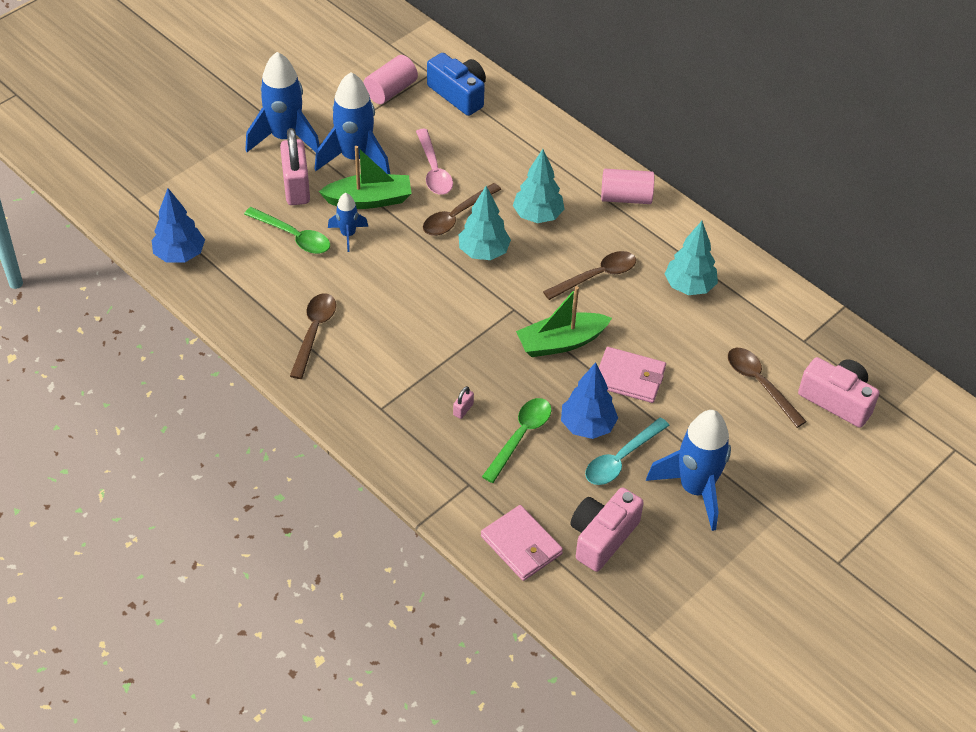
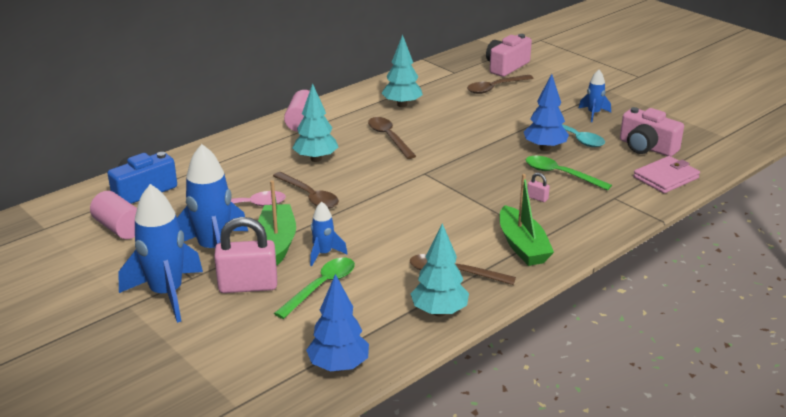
camera: 85 degrees left, 20 degrees down
turquoise tree [459,186,511,260] -> turquoise tree moved to [411,223,469,317]
green boat [516,286,612,357] -> green boat moved to [500,174,554,266]
pink wallet [599,347,666,403] -> none
blue rocket [646,410,731,531] -> blue rocket [578,70,611,122], size x0.51

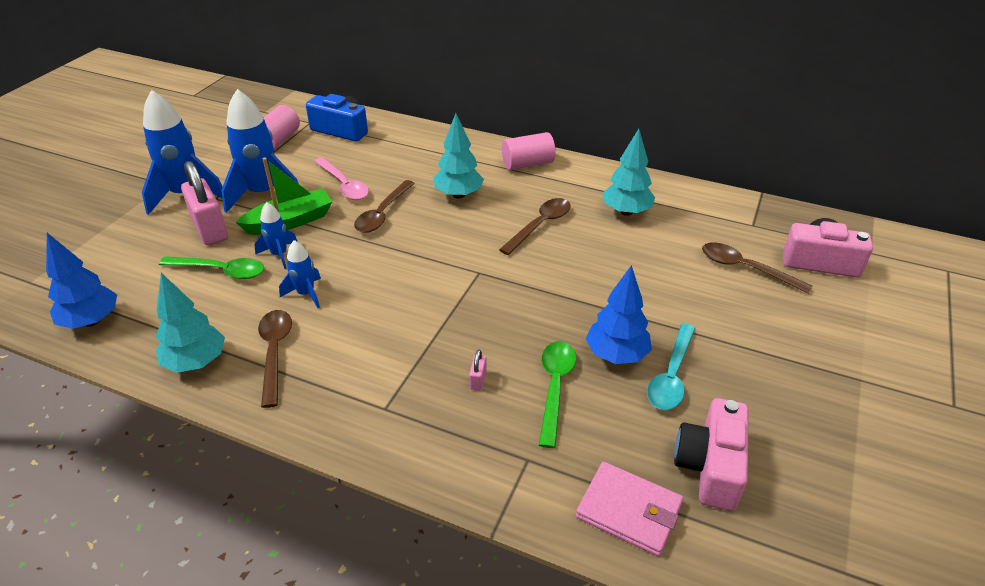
camera: 65 degrees right, 10 degrees up
green boat [500,174,554,266] -> none
blue rocket [578,70,611,122] -> blue rocket moved to [279,240,321,308]

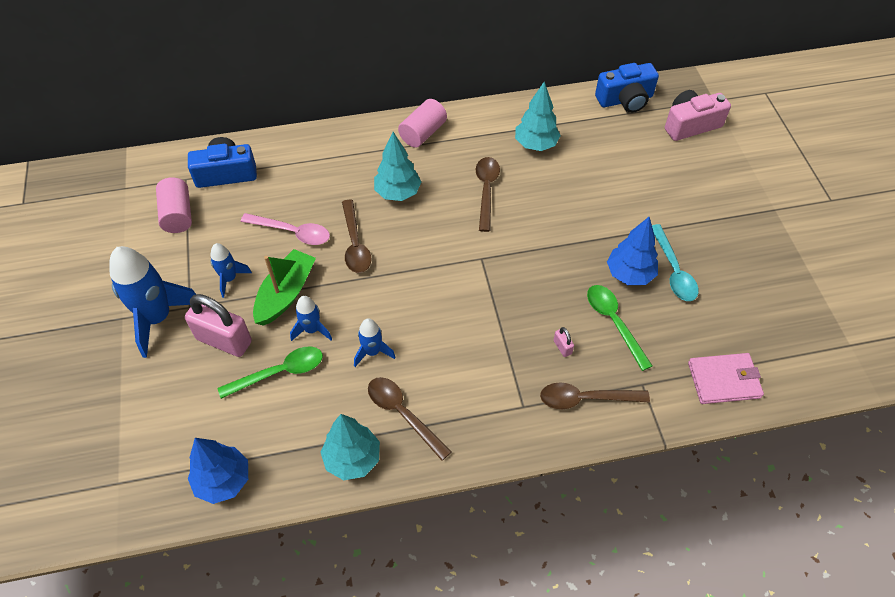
camera: 35 degrees left, 15 degrees up
blue rocket [221,89,299,213] -> blue rocket [210,243,252,298], size x0.51
pink camera [674,398,749,511] -> none
brown spoon [702,243,812,294] -> brown spoon moved to [540,382,650,409]
none -> blue camera [595,63,659,113]

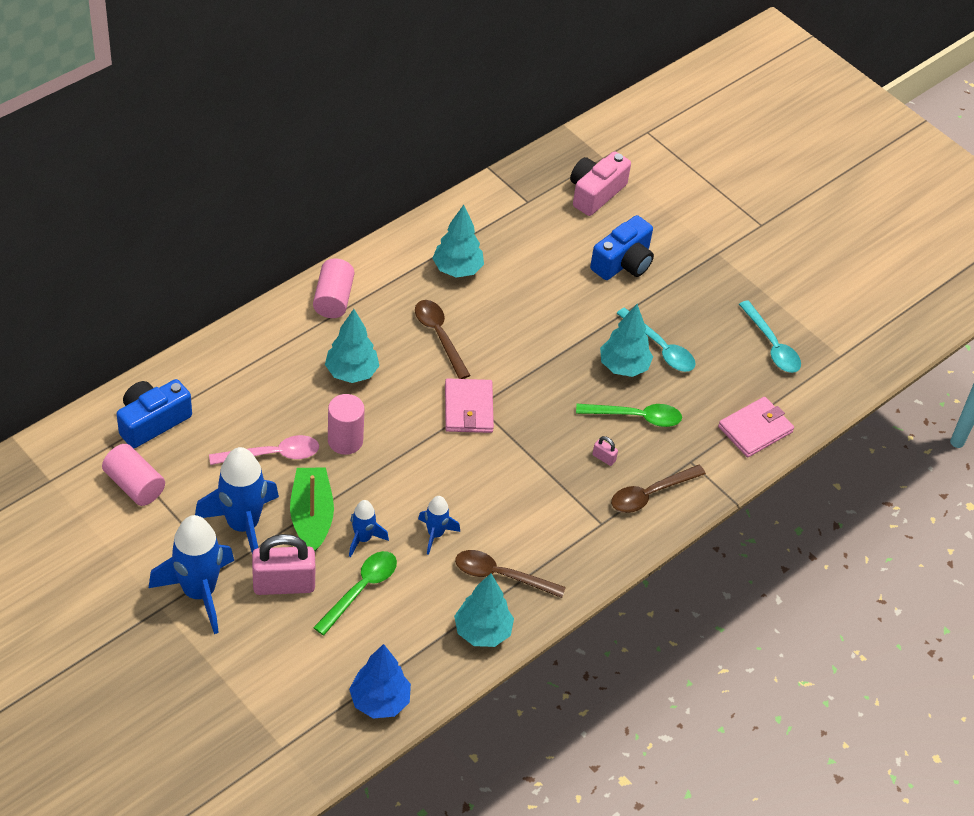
camera: 35 degrees left, 5 degrees down
blue rocket [210,243,252,298] -> blue rocket [195,447,279,553], size x1.95
brown spoon [342,200,372,273] -> pink cylinder [328,394,365,455]
green spoon [587,285,653,371] -> green spoon turned 150 degrees clockwise [576,404,682,427]
blue camera [595,63,659,113] -> blue camera moved to [590,215,654,280]
blue tree [607,217,658,285] -> turquoise tree [600,304,653,377]
none -> pink wallet [445,378,494,433]
none -> turquoise spoon [739,300,801,373]

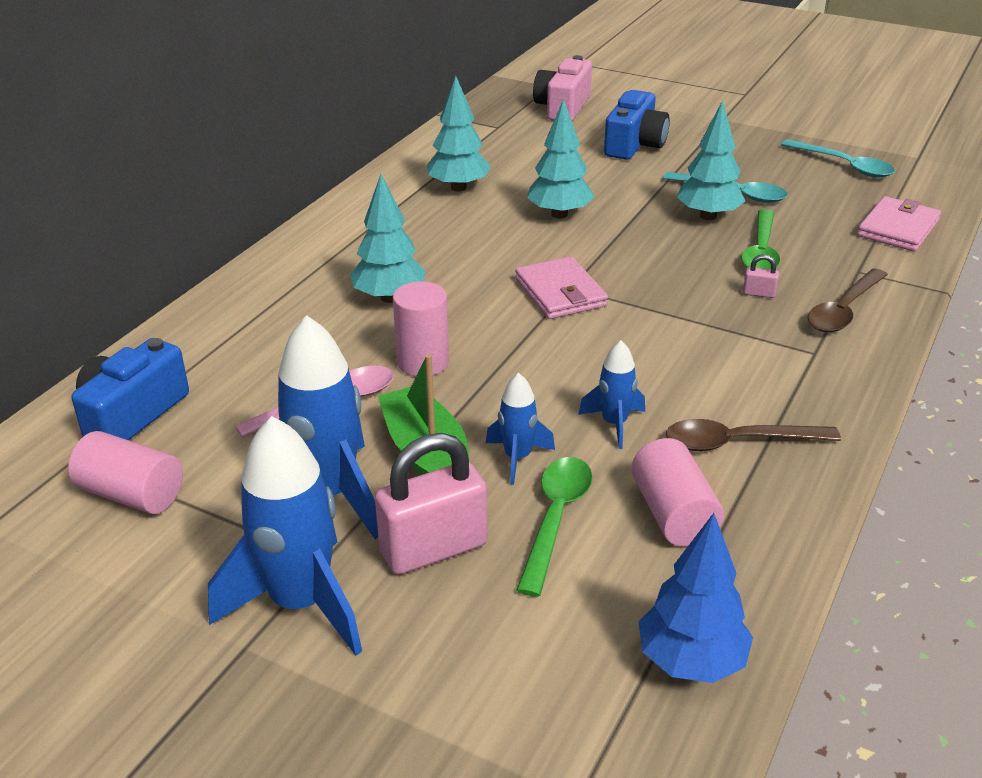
camera: 15 degrees left, 15 degrees down
pink cylinder [313,259,354,318] -> pink cylinder moved to [631,438,724,547]
brown spoon [415,300,471,379] -> none
turquoise tree [454,573,514,647] -> turquoise tree moved to [527,99,595,218]
green spoon [576,404,682,427] -> green spoon turned 120 degrees clockwise [741,209,780,269]

